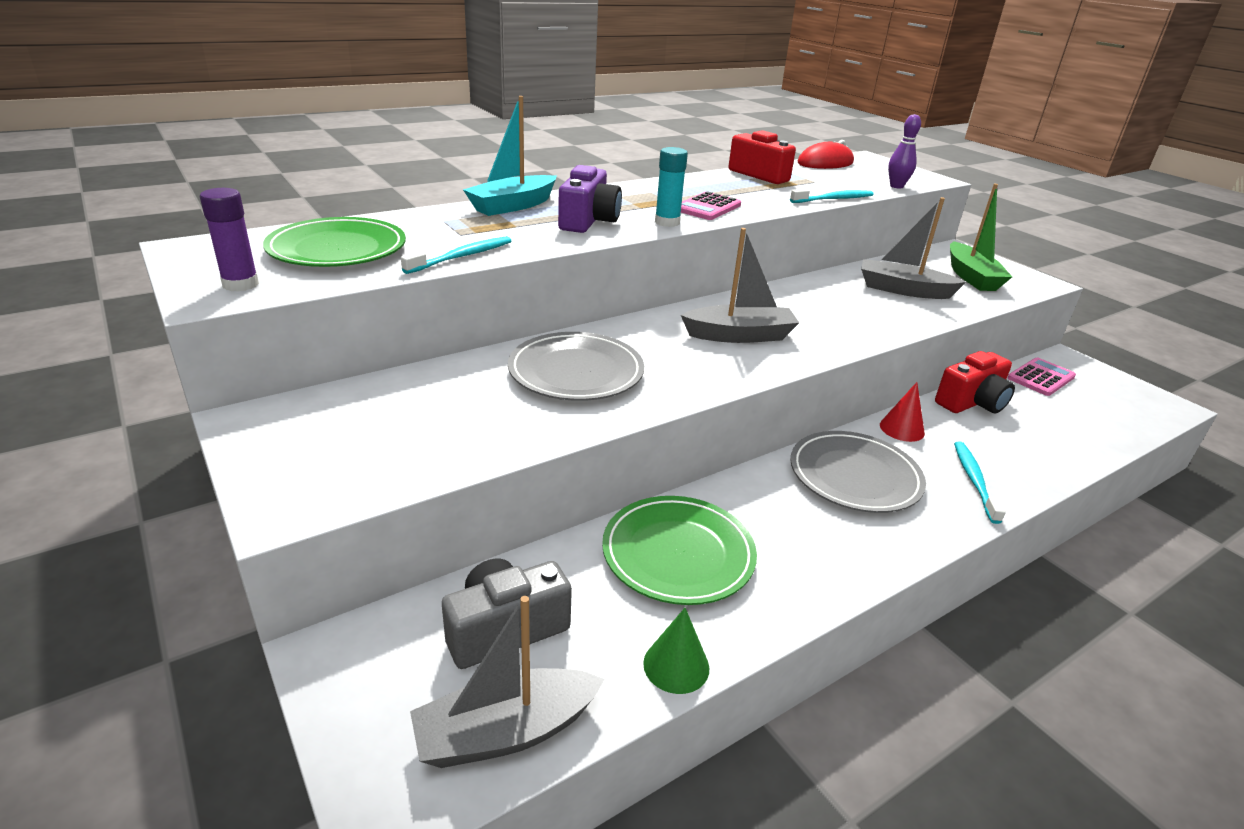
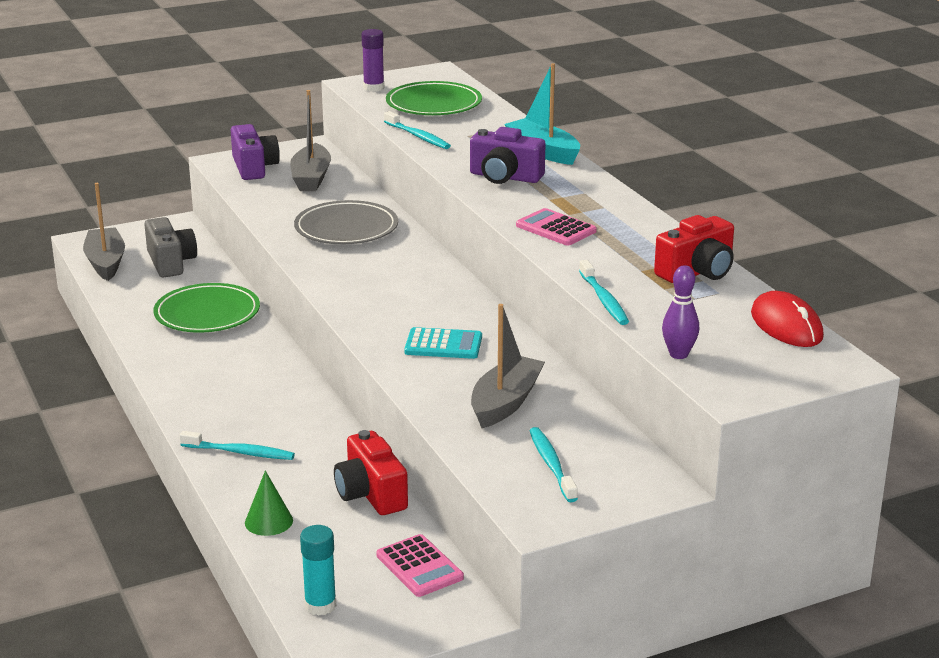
camera: 100 degrees right, 5 degrees down
green cone [643,608,709,694] -> green cone moved to [245,470,293,536]
turquoise glue stick [655,147,688,227] -> turquoise glue stick moved to [300,525,336,616]
grey boat [681,228,799,343] -> grey boat moved to [290,90,331,191]
grey plate [790,431,926,513] -> none
red cone [880,382,925,442] -> none
green boat [950,184,1012,291] -> turquoise toothbrush [529,427,578,502]
none -> purple camera [231,124,280,180]
none -> turquoise calculator [404,327,482,359]

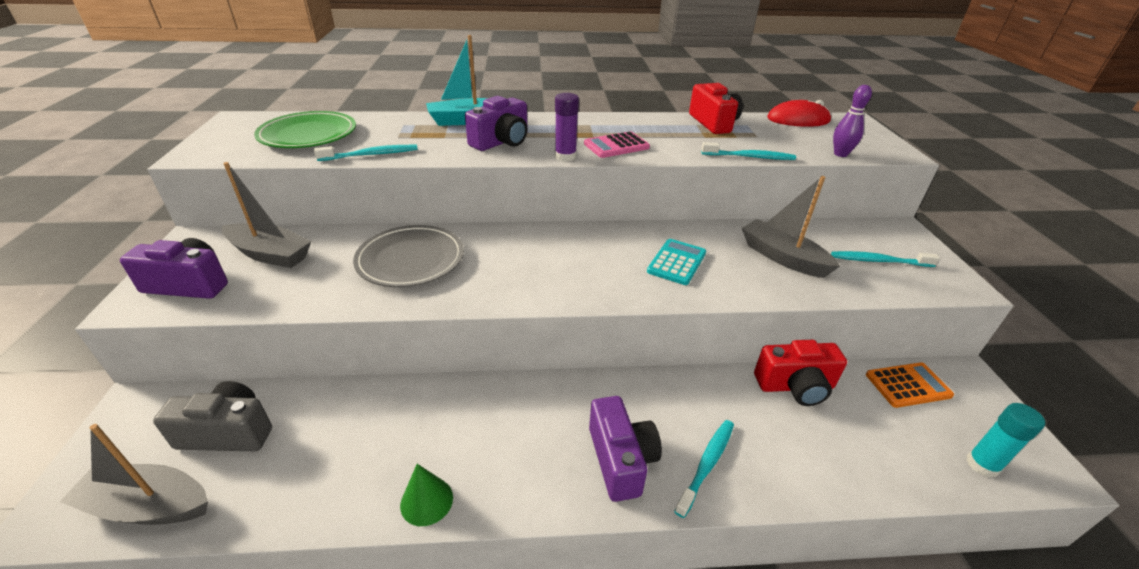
camera: 70 degrees left, 10 degrees up
green plate [153,283,260,333] -> none
green cone [245,470,293,536] -> green cone moved to [400,464,453,526]
purple glue stick [361,29,384,92] -> purple glue stick moved to [555,93,579,162]
pink calculator [376,534,464,597] -> orange calculator [866,362,954,408]
none -> purple camera [589,396,662,502]

